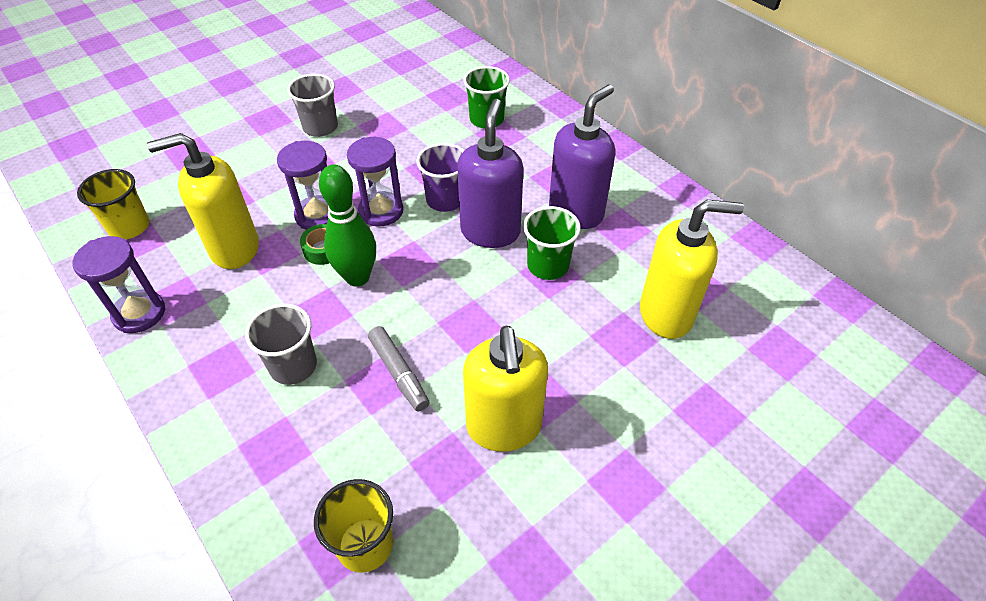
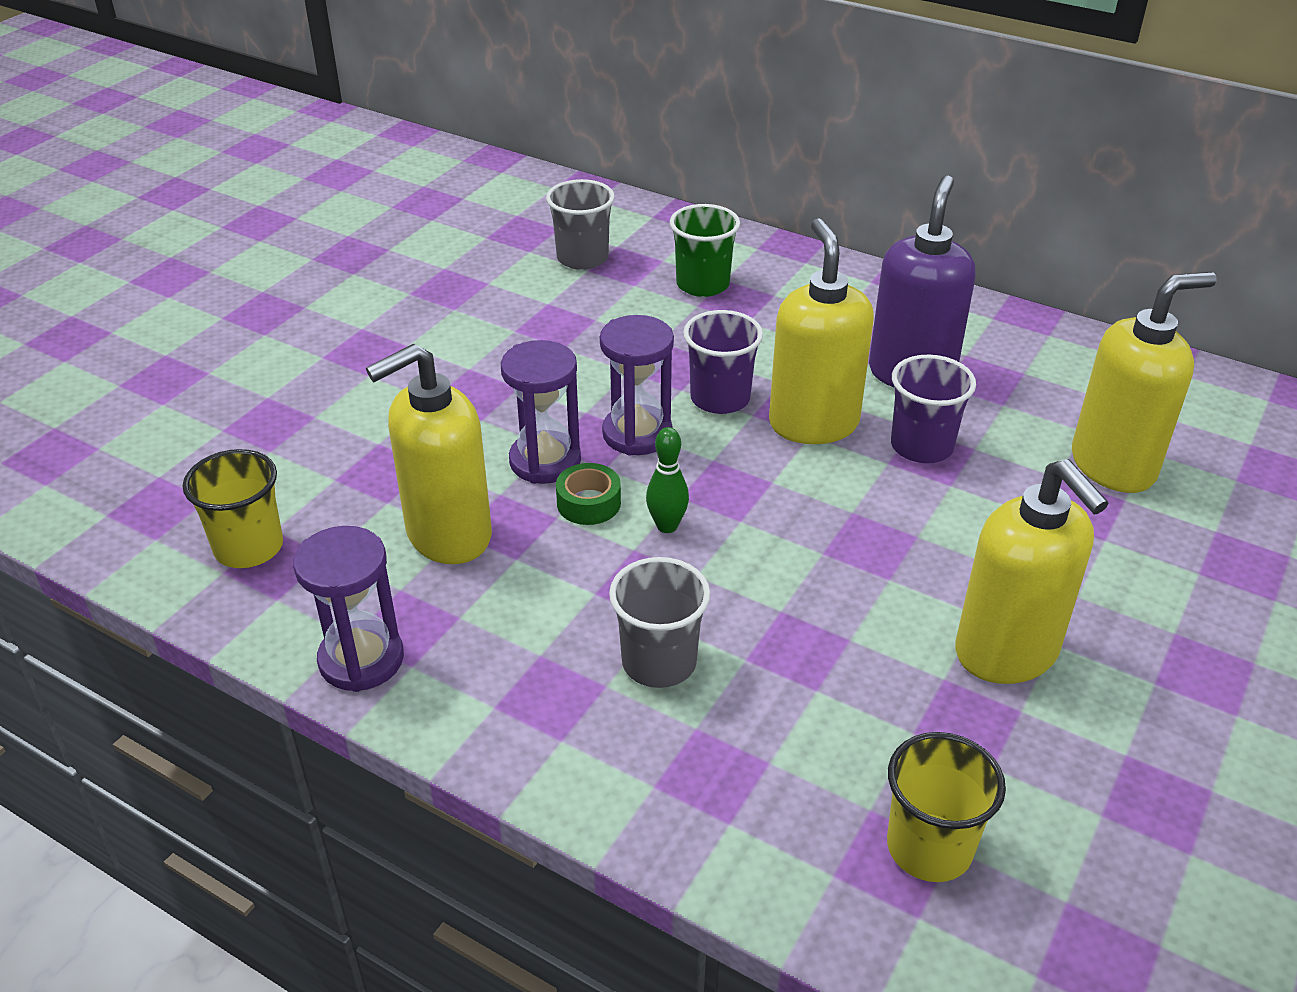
camera: 20 degrees left, 10 degrees down
grey cup [287,74,338,137] -> grey cup moved to [546,179,615,270]
green bowling pin [319,165,376,287] -> green bowling pin [646,427,689,533], size x0.55
grey marker [368,326,430,411] -> none
purple soap dispenser [457,99,523,248] -> yellow soap dispenser [769,218,874,444]
green cup [523,206,581,280] -> purple cup [891,355,976,463]

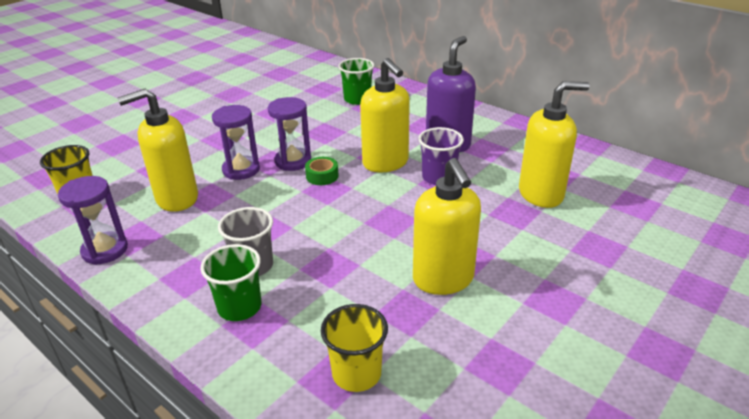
camera: 10 degrees right, 5 degrees down
grey cup [546,179,615,270] -> none
green tape [556,463,621,525] -> green tape moved to [305,157,339,185]
green bowling pin [646,427,689,533] -> none
purple cup [683,310,763,414] -> none
yellow soap dispenser [769,218,874,444] -> yellow soap dispenser turned 150 degrees clockwise [360,58,410,173]
none -> green cup [200,244,261,321]

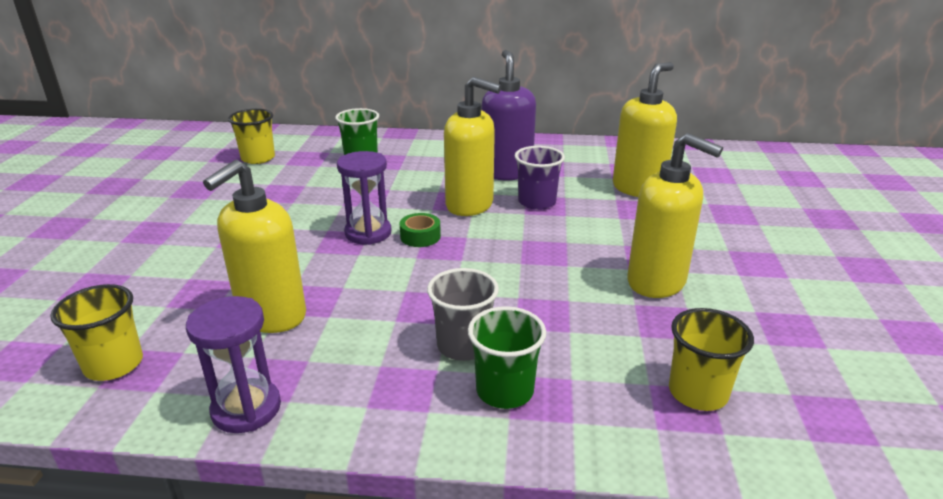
camera: 35 degrees left, 5 degrees down
purple hourglass [212,105,260,180] -> none
none -> yellow cup [228,109,275,164]

